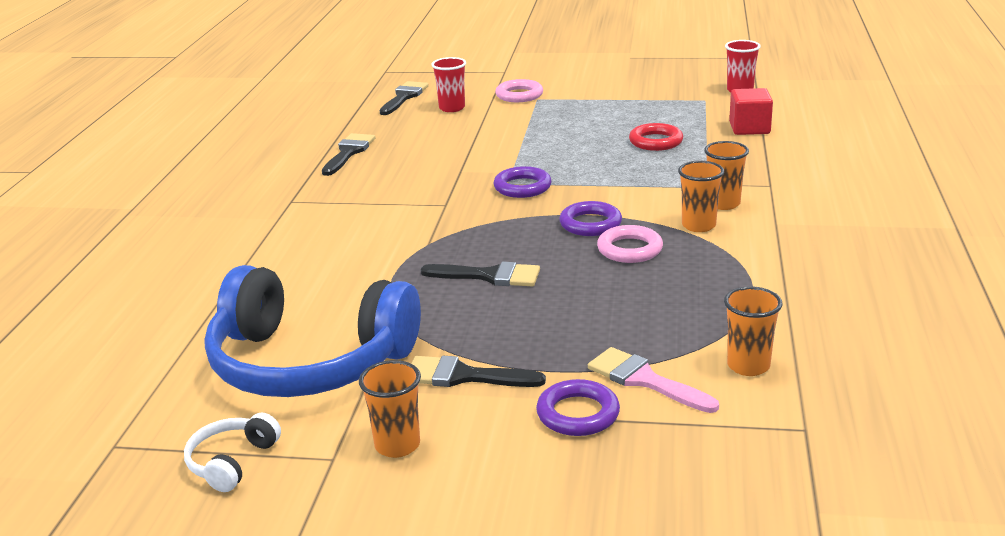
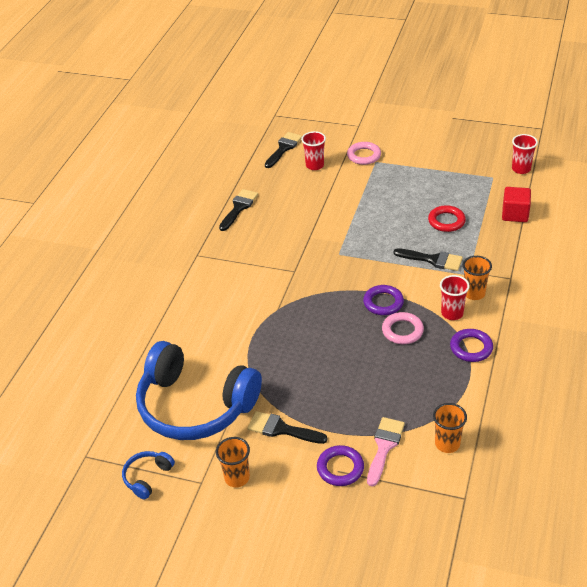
camera: 10 degrees right, 15 degrees up
white headphones [184,413,281,492] -> blue headphones [122,451,175,500]
black brush [420,262,540,286] -> black brush moved to [393,248,463,271]
purple ring [494,166,552,198] -> purple ring moved to [450,329,493,362]
pink brush [588,347,719,413] -> pink brush turned 60 degrees clockwise [367,417,405,487]
orange cup [678,161,724,232] -> red cup [440,275,470,320]

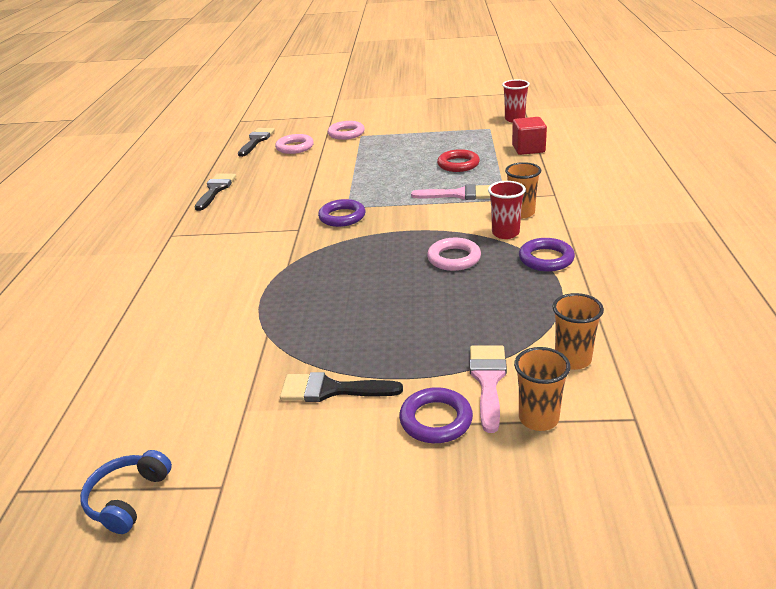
camera: 15 degrees left, 10 degrees down
blue headphones [136,341,262,440] -> none
orange cup [216,437,250,487] -> orange cup moved to [514,347,570,431]
red cup [301,131,326,170] -> pink ring [275,134,314,154]
purple ring [363,285,404,315] -> purple ring moved to [318,199,365,227]
black brush [393,248,463,271] -> pink brush [411,184,490,200]

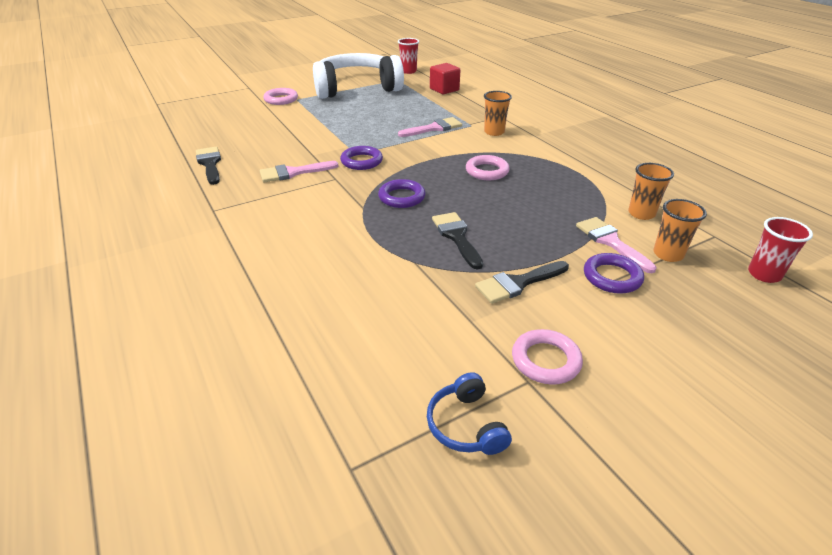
camera: 35 degrees left, 5 degrees up
black brush [238,128,275,157] -> black brush moved to [432,212,483,269]
pink ring [275,134,314,154] -> pink ring moved to [512,329,583,385]
red ring [437,149,480,172] -> none
red cup [488,181,526,239] -> red cup moved to [748,217,813,283]
purple ring [519,238,575,272] -> purple ring moved to [378,179,425,208]
none -> pink brush [260,161,338,182]
none -> white headphones [313,53,404,99]

